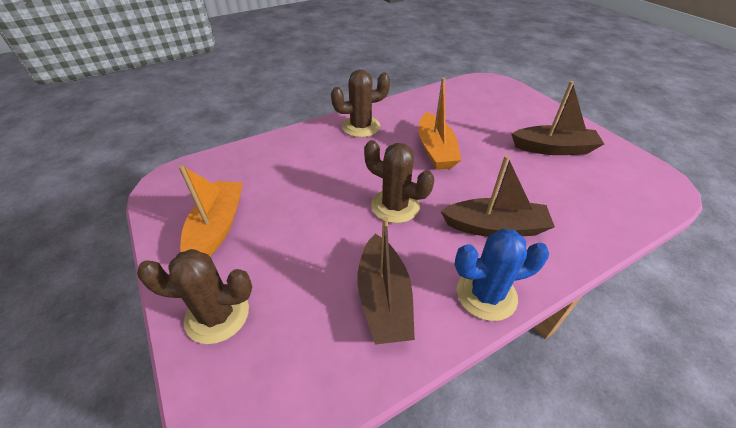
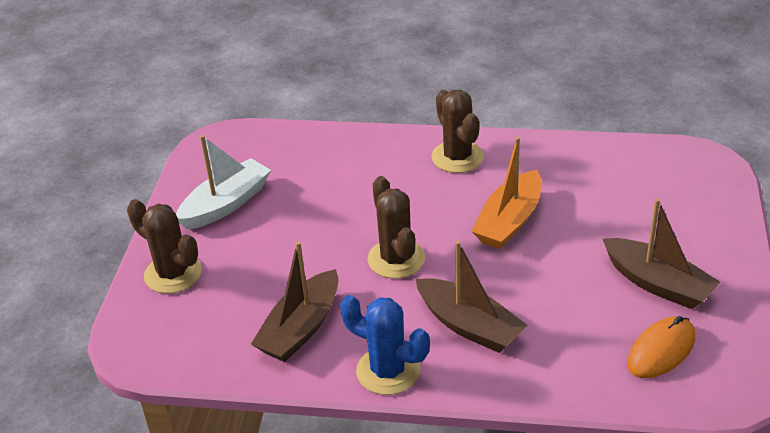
camera: 40 degrees right, 5 degrees down
orange boat [178,165,243,256] -> white boat [176,135,271,230]
brown cactus [331,70,390,137] -> brown cactus turned 45 degrees clockwise [431,90,484,173]
none -> orange mouse [627,316,695,378]

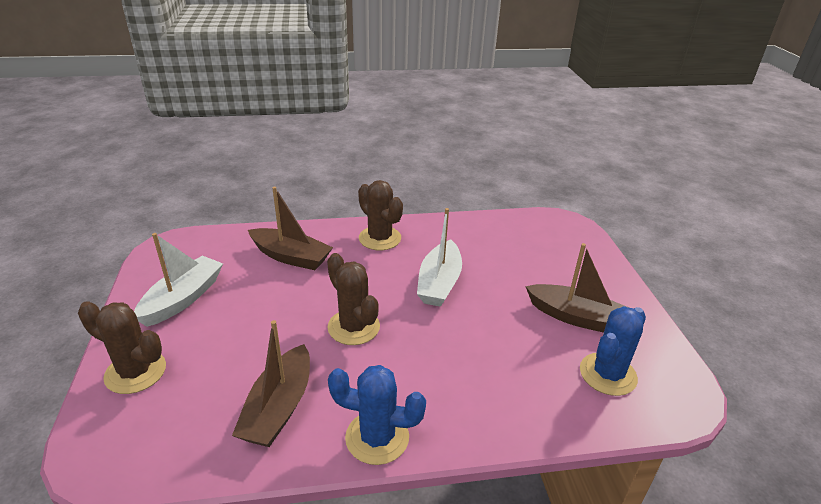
camera: 20 degrees left, 5 degrees down
brown boat [416,241,528,353] -> brown boat moved to [248,187,333,270]
orange boat [471,137,541,249] -> white boat [417,208,462,307]
orange mouse [627,316,695,378] -> blue cactus [580,306,646,396]

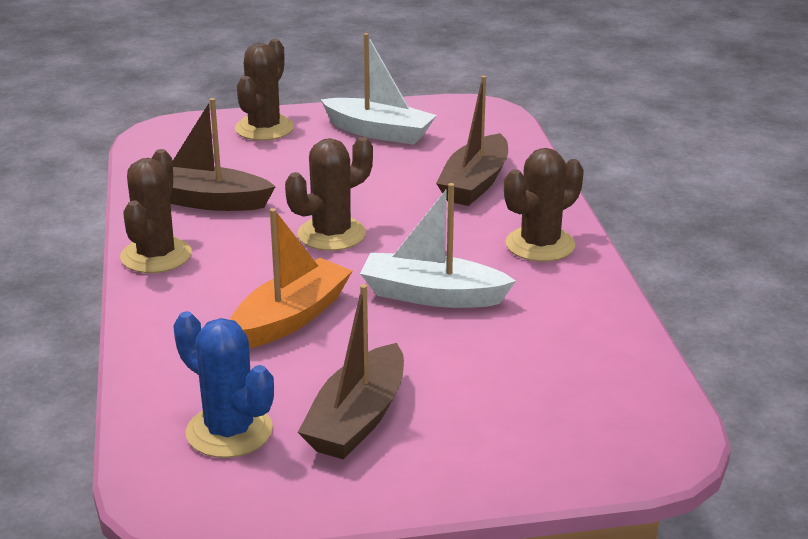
camera: 90 degrees right, 5 degrees down
blue cactus [328,365,426,465] -> brown cactus [120,149,192,273]
none -> orange boat [230,208,352,348]

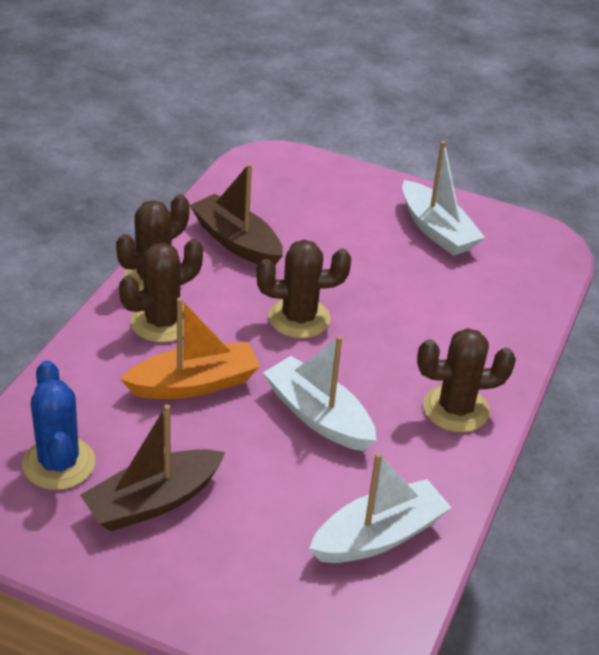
camera: 30 degrees right, 10 degrees up
brown cactus [235,39,294,141] -> brown cactus moved to [119,239,203,343]
brown boat [436,75,508,206] -> none
none -> white boat [309,452,452,563]

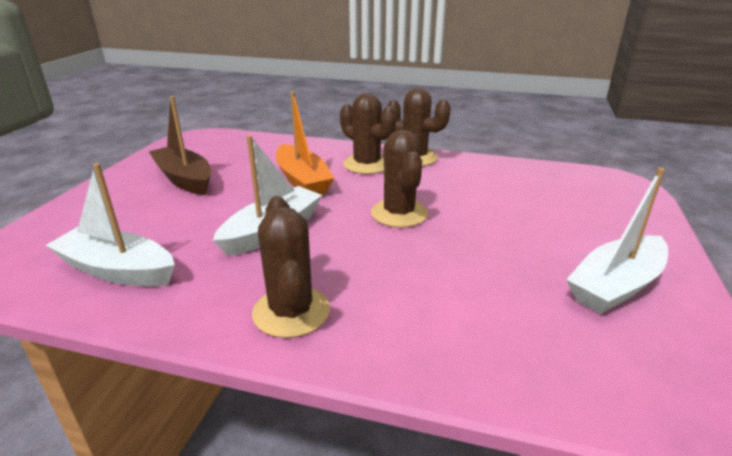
camera: 85 degrees right, 10 degrees down
blue cactus [22,360,95,490] -> none
brown boat [190,163,283,265] -> none
white boat [309,452,452,563] -> white boat turned 150 degrees clockwise [46,163,175,286]

